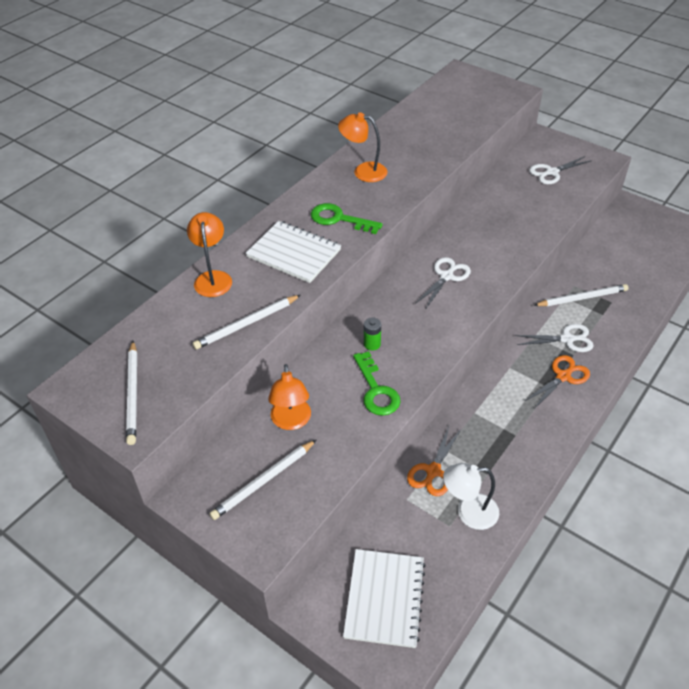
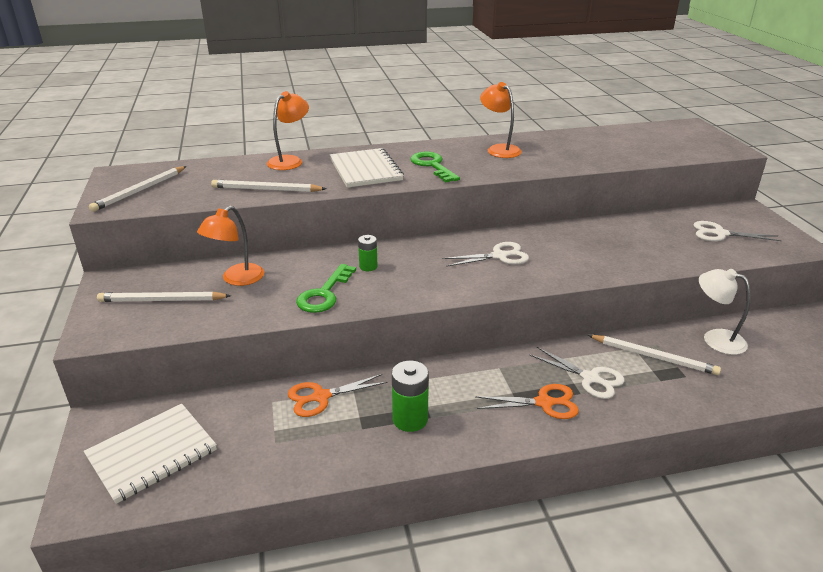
camera: 40 degrees right, 15 degrees down
white lamp [443,463,499,530] -> white lamp moved to [699,269,751,355]
none -> green battery [392,361,429,432]

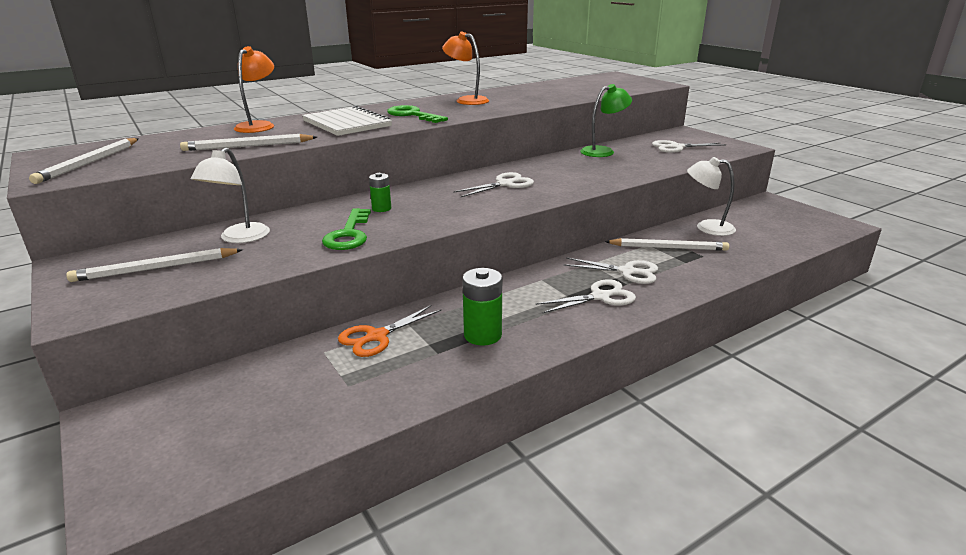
camera: 20 degrees left, 5 degrees down
white notebook [84,404,217,504] -> none
orange lamp [197,206,264,286] -> white lamp [191,148,270,243]
orange scissors [475,384,579,419] -> white scissors [536,279,636,313]
none -> green lamp [580,84,632,157]

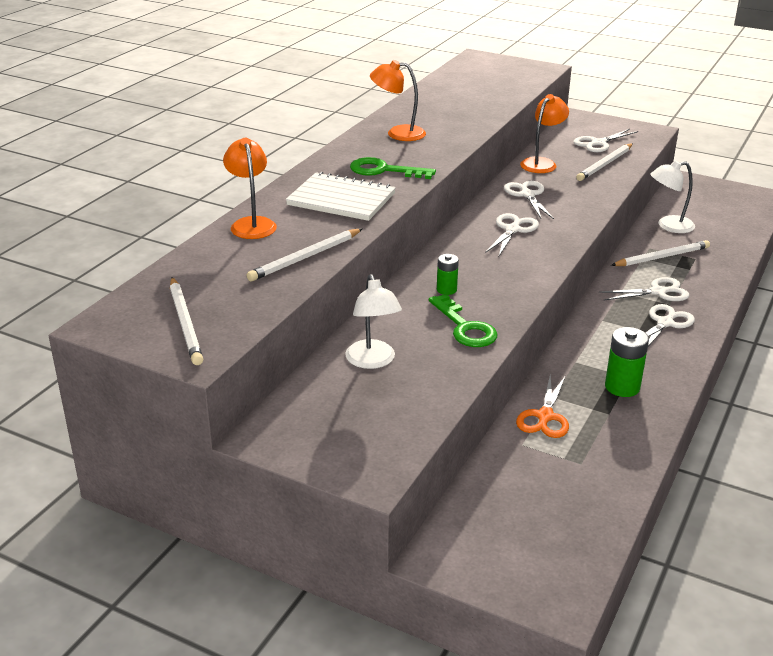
camera: 30 degrees left, 5 degrees up
white pencil [66,248,243,282] -> white pencil moved to [576,143,633,181]
green lamp [580,84,632,157] -> orange lamp [520,94,569,173]
none -> white scissors [504,181,554,219]

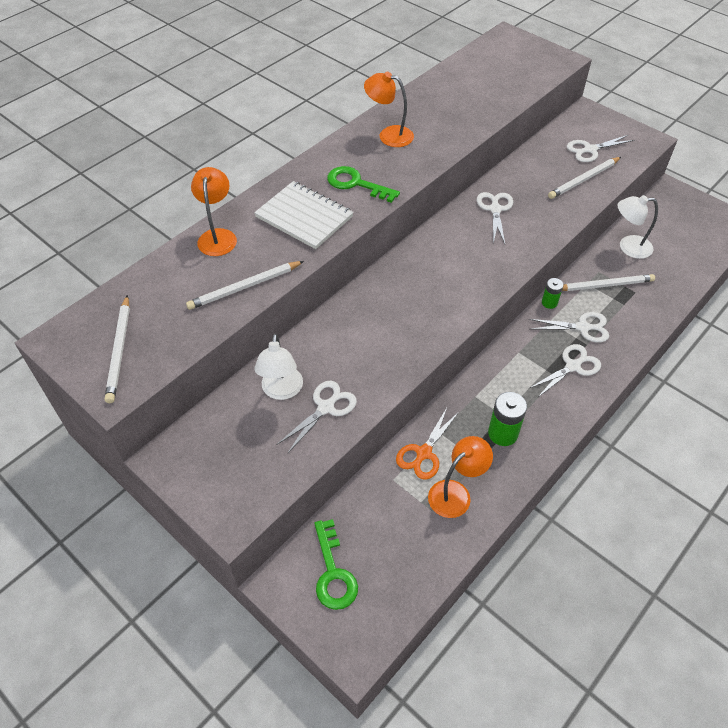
camera: 15 degrees right, 20 degrees up
green key [429,294,497,347] -> green key moved to [314,519,358,610]
green battery [437,254,459,295] -> green battery moved to [542,278,563,309]
white scissors [485,213,539,256] -> white scissors moved to [276,381,357,454]
orange lamp [520,94,569,173] -> orange lamp moved to [428,436,493,518]

